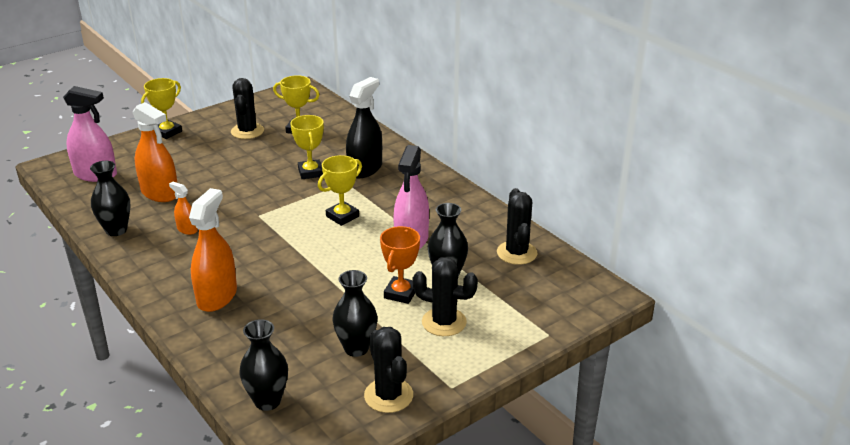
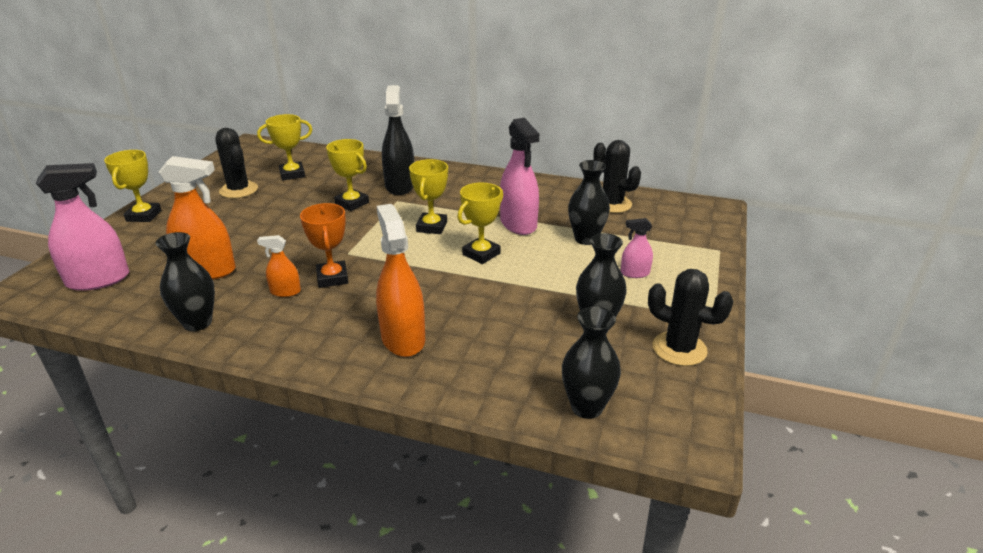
camera: 35 degrees left, 0 degrees up
orange trophy [380,226,420,304] -> orange trophy moved to [300,203,348,288]
black cactus [412,257,478,336] -> pink spray bottle [621,218,653,278]
none -> yellow trophy [457,183,503,264]

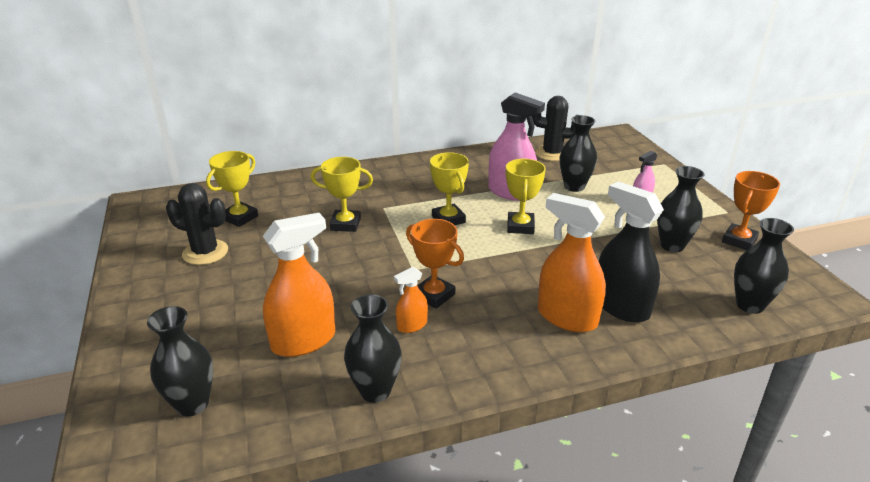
camera: 35 degrees left, 0 degrees up
pink spray bottle [36,163,129,291] -> black vase [147,306,213,416]
yellow trophy [104,150,161,222] -> none
black spray bottle [382,85,414,195] -> black spray bottle moved to [599,182,664,323]
black cactus [648,269,733,366] -> orange trophy [722,171,780,250]

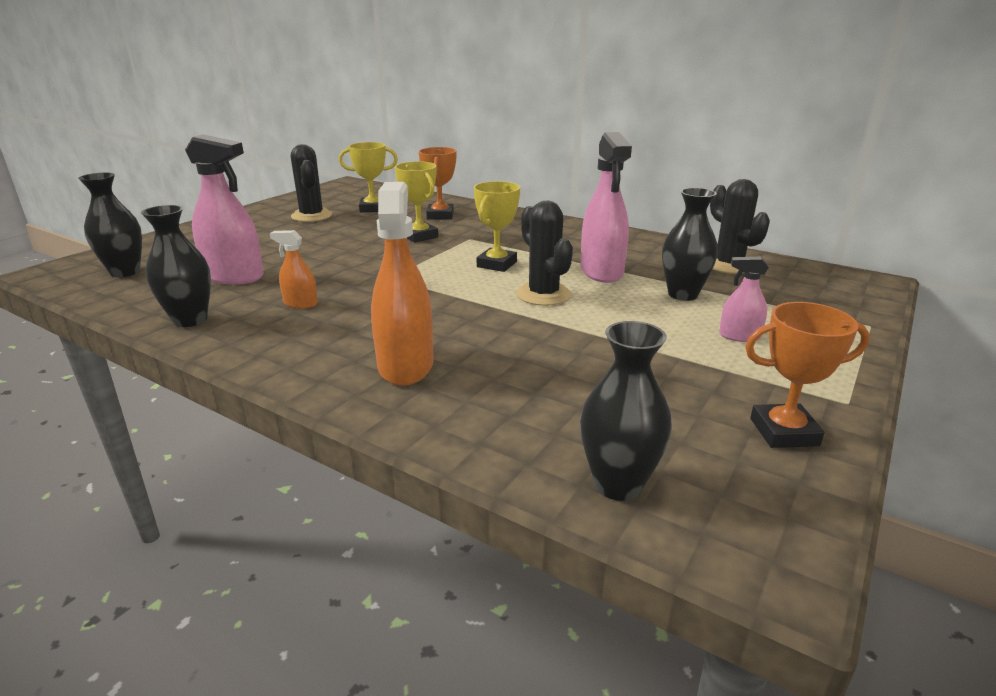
camera: 50 degrees right, 5 degrees down
orange spray bottle [263,213,335,357] -> pink spray bottle [185,134,264,284]
orange trophy [406,219,464,309] -> orange trophy moved to [419,147,456,220]
yellow trophy [506,159,546,234] -> black cactus [516,201,573,306]
black spray bottle [599,182,664,323] -> none
black vase [657,166,705,252] -> none

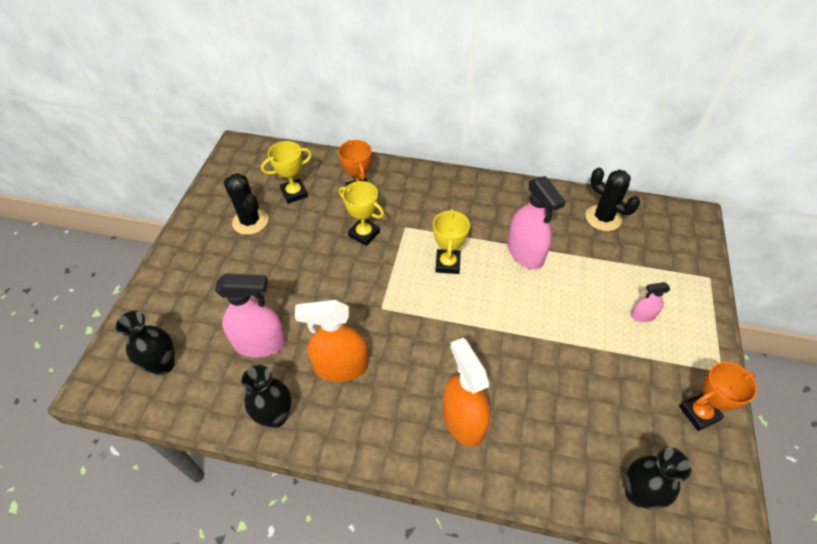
camera: 20 degrees left, 25 degrees up
orange spray bottle [270,230,318,309] -> orange spray bottle [295,300,368,382], size x1.96
black cactus [516,201,573,306] -> none
black vase [662,188,718,301] -> none

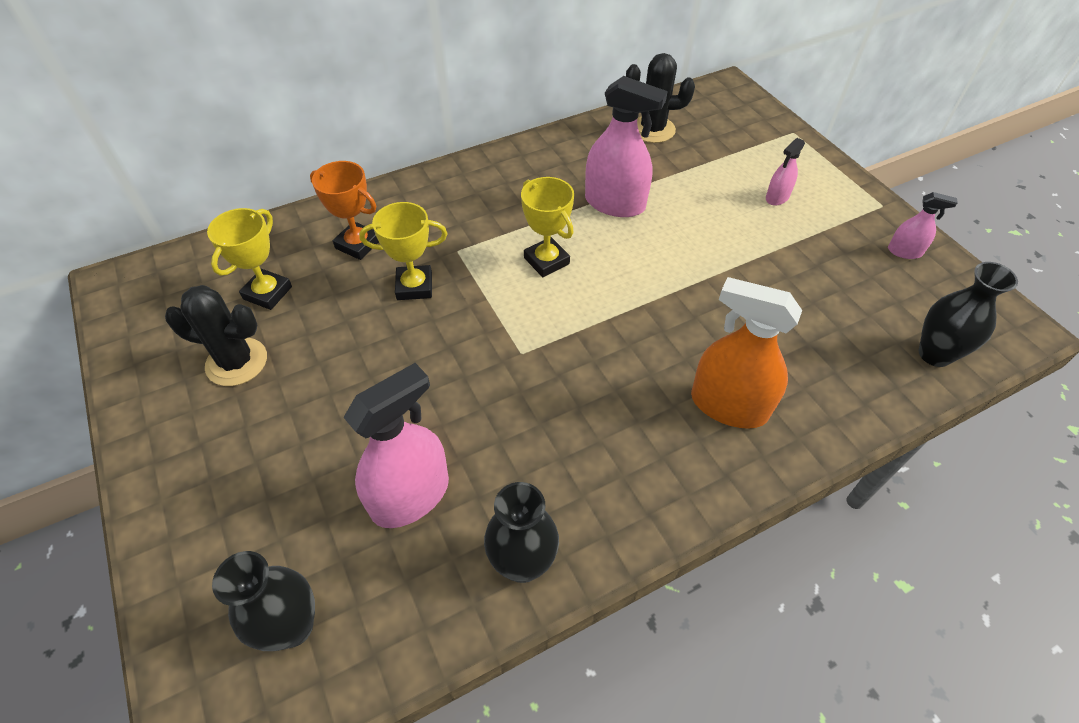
camera: 40 degrees left, 0 degrees up
orange spray bottle [295,300,368,382] -> none
orange trophy [679,362,757,431] -> pink spray bottle [888,192,958,259]

